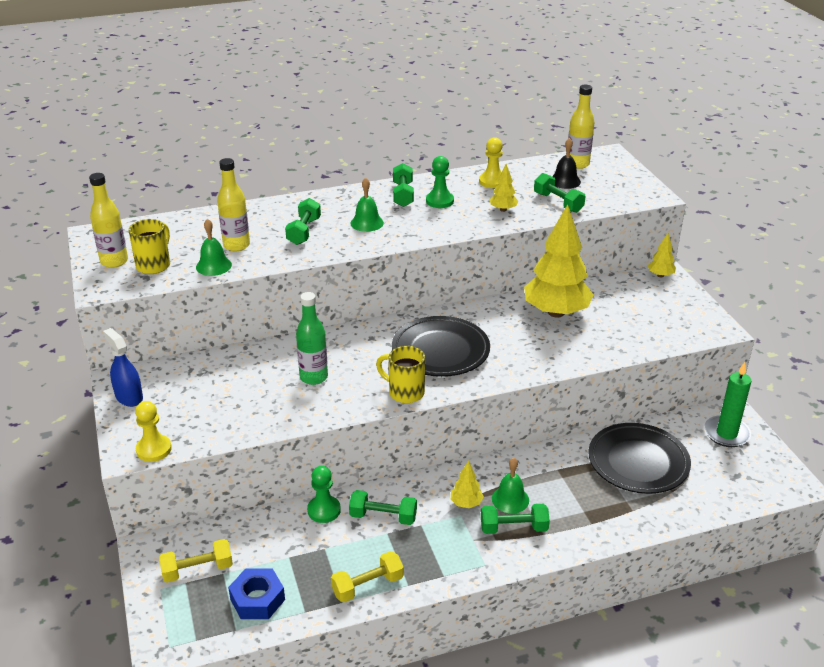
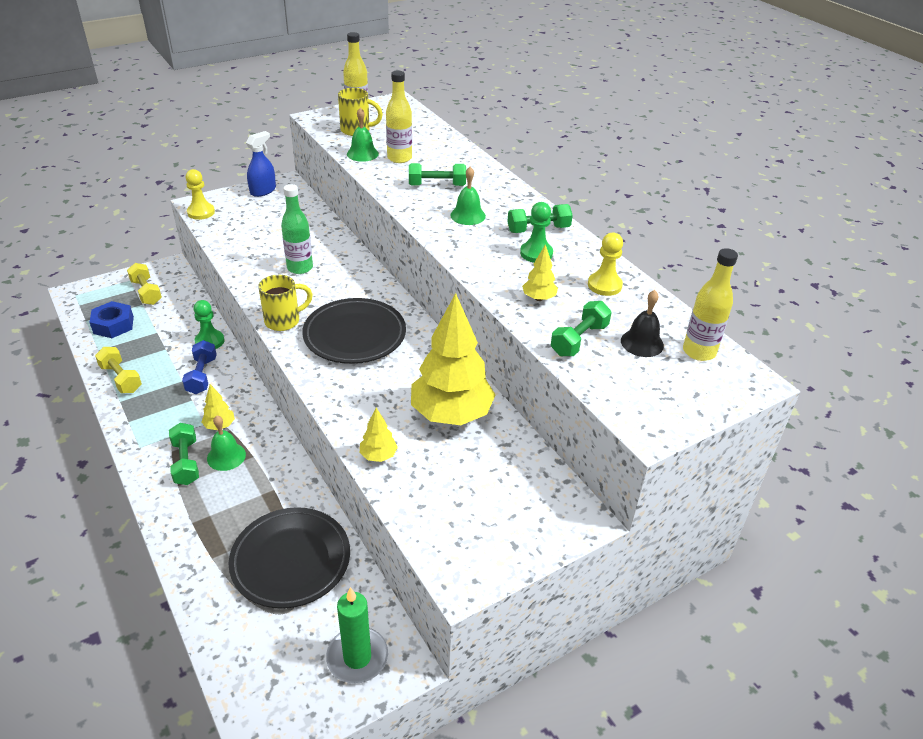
camera: 75 degrees right, 5 degrees up
green dumbbell [349,490,417,525] -> blue dumbbell [182,340,217,394]
yellow mug [376,346,425,403] -> yellow mug turned 45 degrees clockwise [258,275,313,331]
yellow tree [648,233,676,278] -> yellow tree moved to [360,408,398,462]

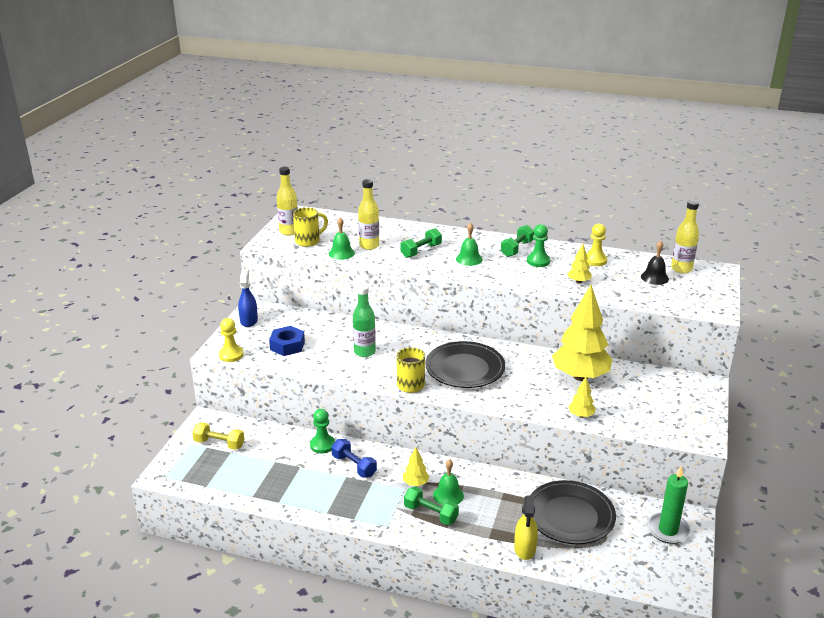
camera: 40 degrees left, 10 degrees down
blue nut [89,301,134,338] -> blue nut moved to [269,326,305,356]
yellow dumbbell [95,347,142,393] -> none
green dumbbell [551,301,612,356] -> none
none -> yellow spray bottle [514,495,538,560]

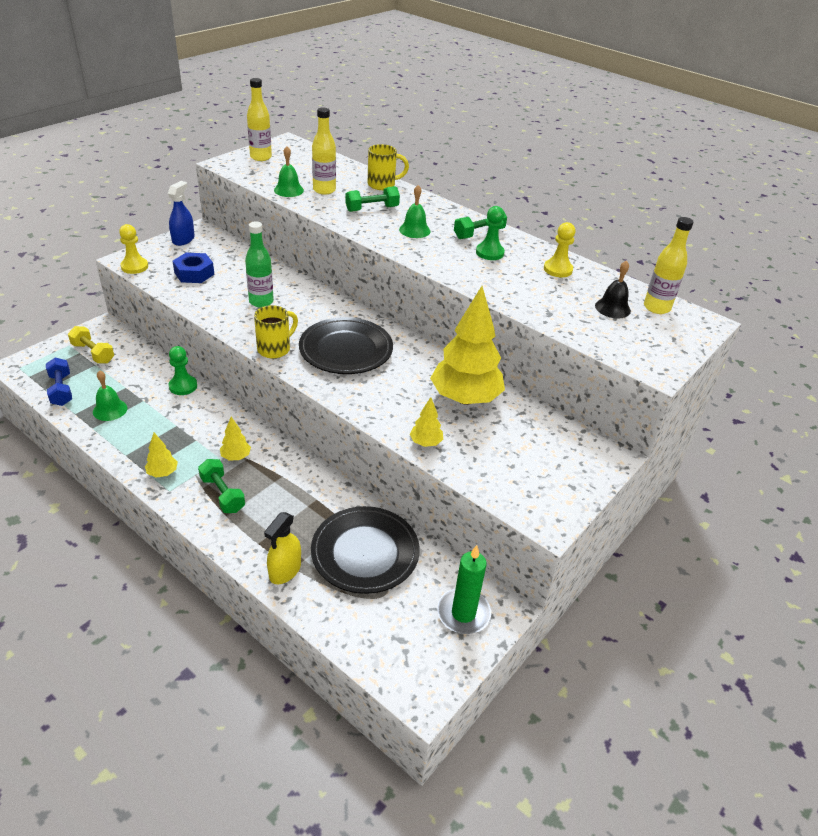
camera: 20 degrees right, 10 degrees up
yellow mug [293,207,328,247] -> yellow mug moved to [368,144,409,190]
blue dumbbell [331,439,377,478] -> blue dumbbell moved to [46,358,72,406]
green bell [433,459,464,505] -> green bell moved to [93,370,127,421]
yellow tree [567,244,592,284] -> yellow tree moved to [145,433,178,478]

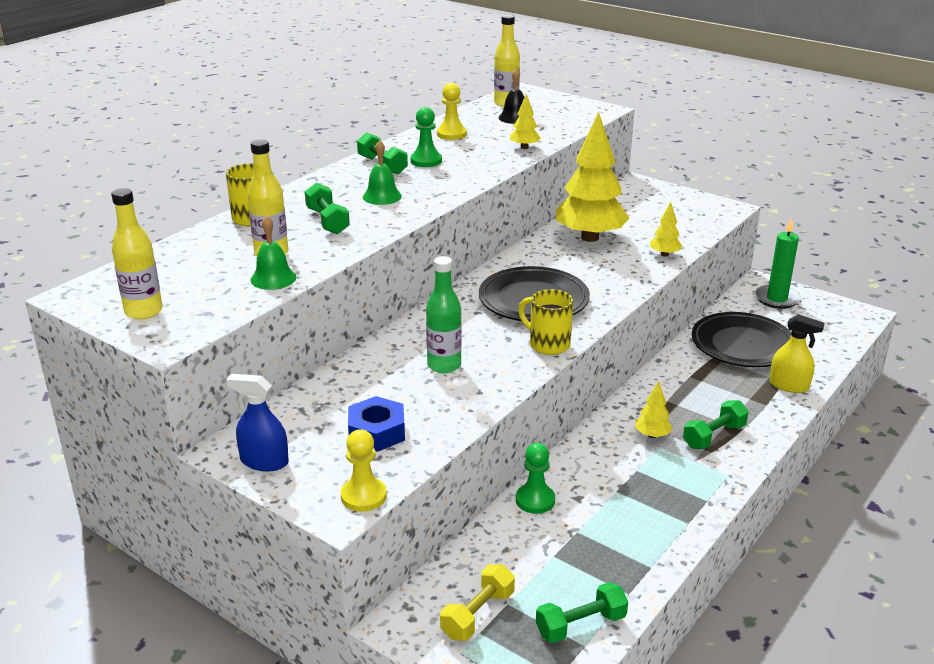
camera: 90 degrees left, 10 degrees down
blue dumbbell [46,358,72,406] -> green dumbbell [536,582,628,643]
green bell [93,370,127,421] -> none
yellow tree [145,433,178,478] -> yellow tree moved to [510,94,540,149]

